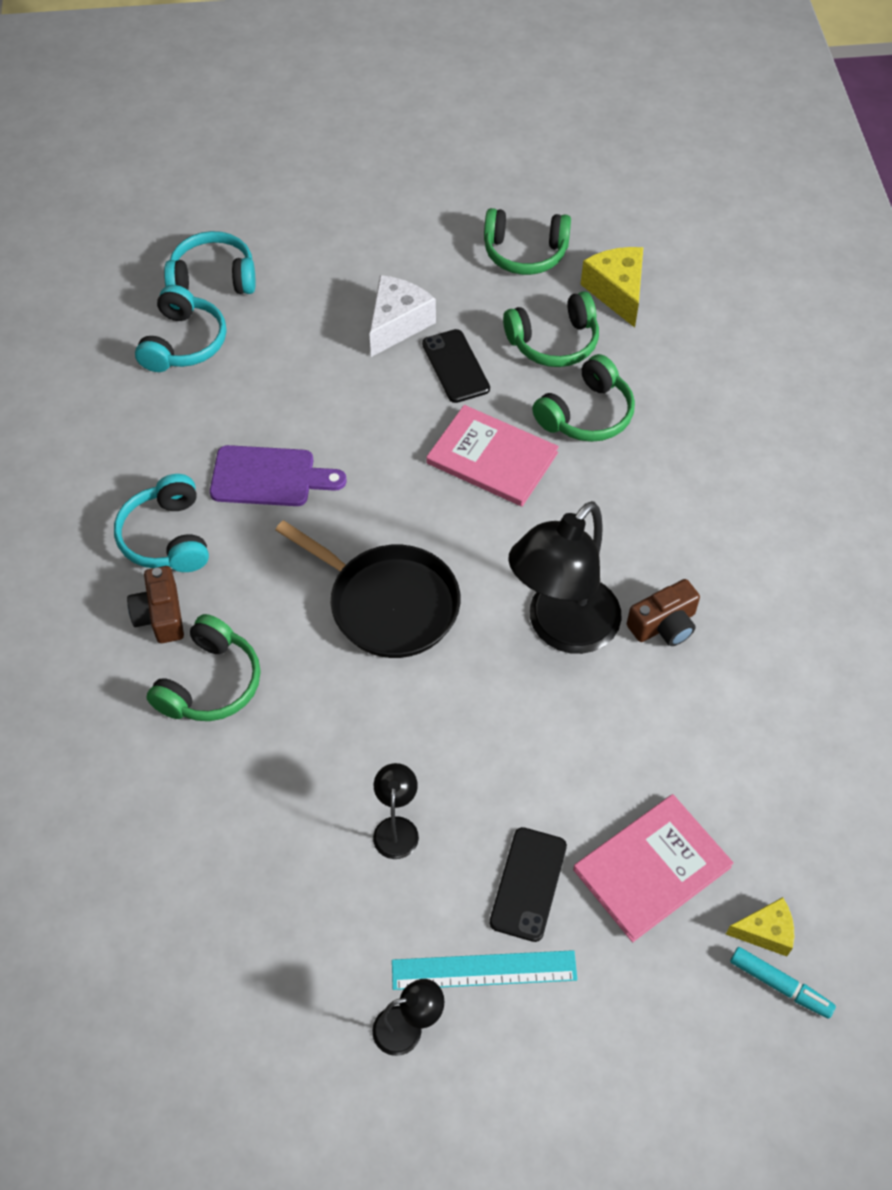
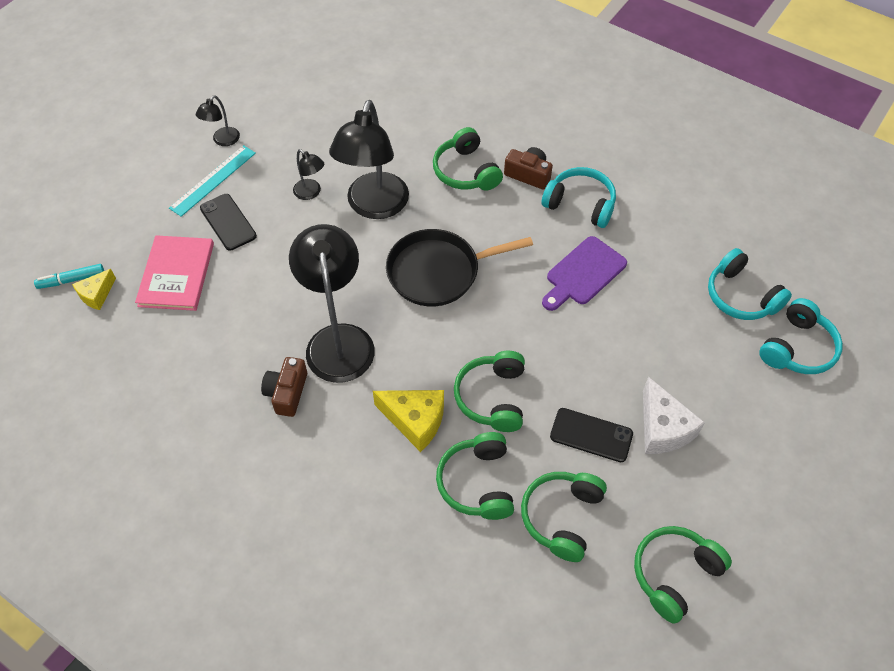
camera: 130 degrees right, 0 degrees up
pink book [427,405,559,507] -> green headphones [454,351,525,432]
yellow cheese [581,247,643,328] -> yellow cheese moved to [373,390,444,452]
none -> black lamp [329,100,409,219]

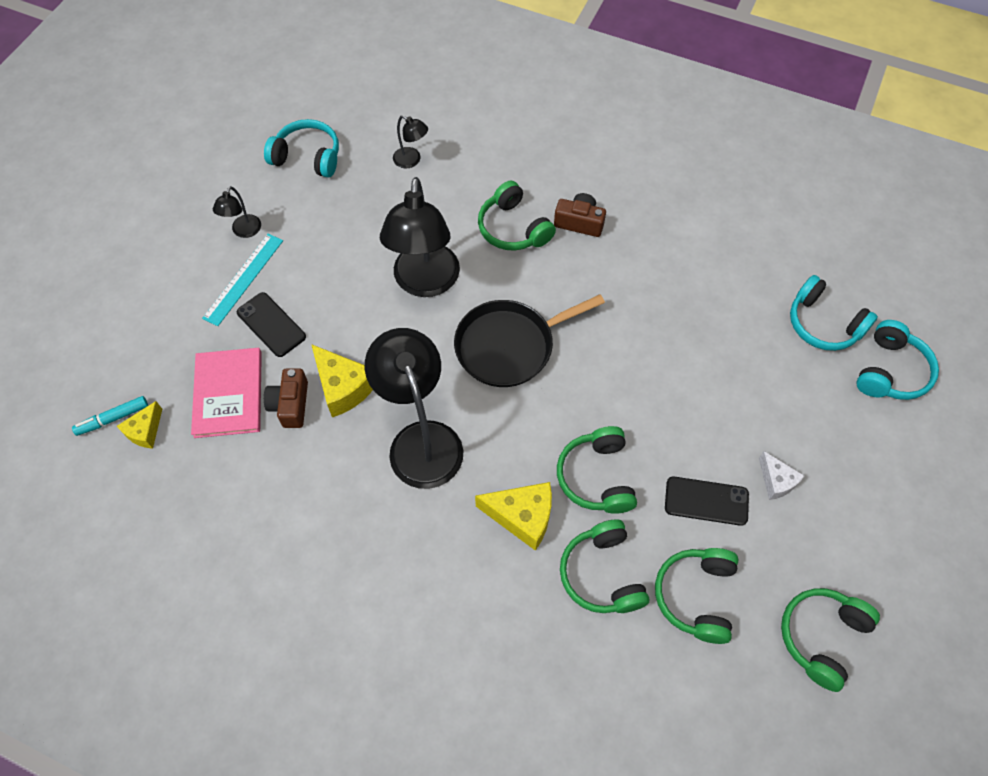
camera: 10 degrees left, 5 degrees up
brown camera [261,357,307,417] -> brown camera moved to [264,369,308,428]
black lamp [293,149,324,200] -> black lamp moved to [393,115,428,168]
turquoise headphones [542,167,616,228] -> turquoise headphones moved to [264,119,339,178]
purple cutting board [542,236,627,311] -> none
white cheese [643,377,705,454] -> white cheese [759,451,804,500], size x0.61
none -> yellow cheese [311,344,373,417]

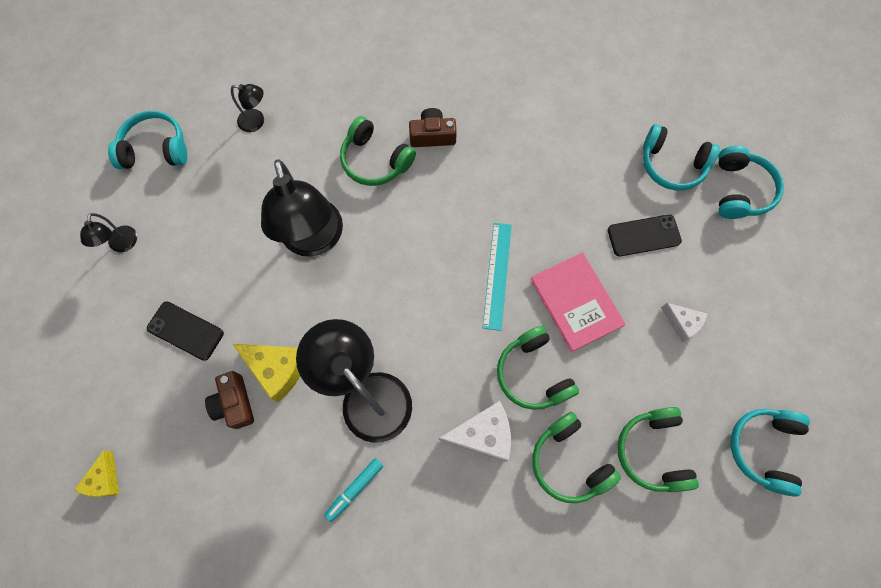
camera: 20 degrees left, 10 degrees up
turquoise marker [72,396,148,436] -> turquoise marker moved to [324,458,383,522]
pink book [191,348,262,438] -> pink book moved to [530,253,625,352]
turquoise ruler [202,234,283,326] -> turquoise ruler moved to [483,223,512,331]
black pan [454,294,605,387] -> none
yellow cheese [475,482,552,551] -> white cheese [439,401,511,462]
black phone [665,476,749,526] -> black phone moved to [608,215,682,257]
green headphones [781,588,880,692] -> turquoise headphones [731,409,810,497]

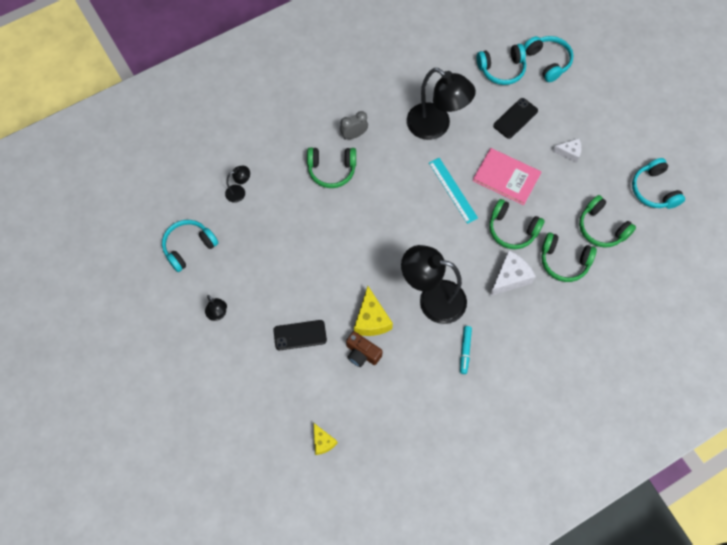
camera: 35 degrees left, 5 degrees down
yellow cheese [233,344,300,402] -> yellow cheese turned 90 degrees clockwise [354,286,393,336]
black lamp [261,160,343,257] -> black lamp moved to [407,68,476,140]
brown camera [409,108,457,147] -> grey clock [340,111,368,140]

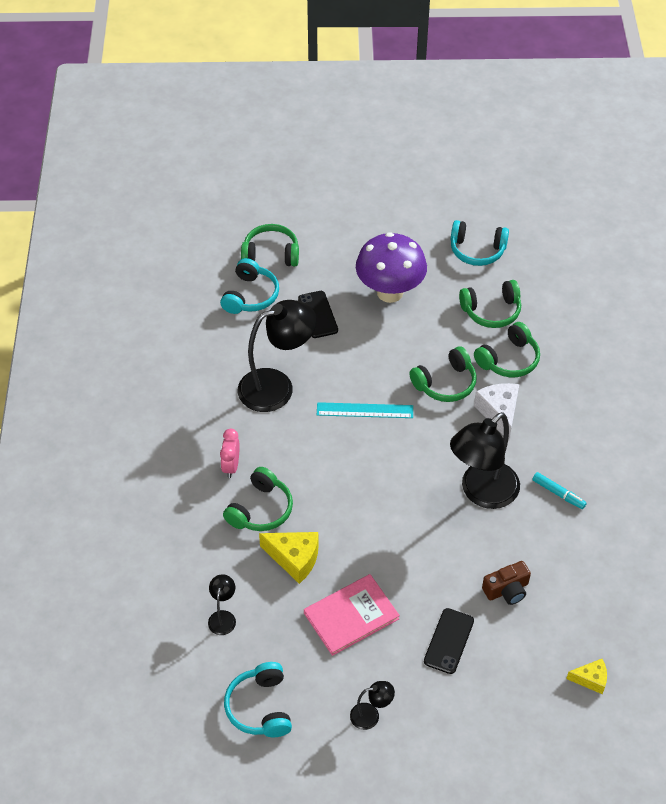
camera: 60 degrees left, 15 degrees down
grey clock [340,111,368,140] -> pink clock [220,429,240,478]
yellow cheese [354,286,393,336] -> yellow cheese moved to [259,532,319,584]
pink book [473,148,541,205] -> pink book moved to [304,574,400,656]
turquoise headphones [524,36,573,82] -> green headphones [241,224,299,266]
white cheese [553,139,581,163] -> purple mushroom [356,232,427,303]

